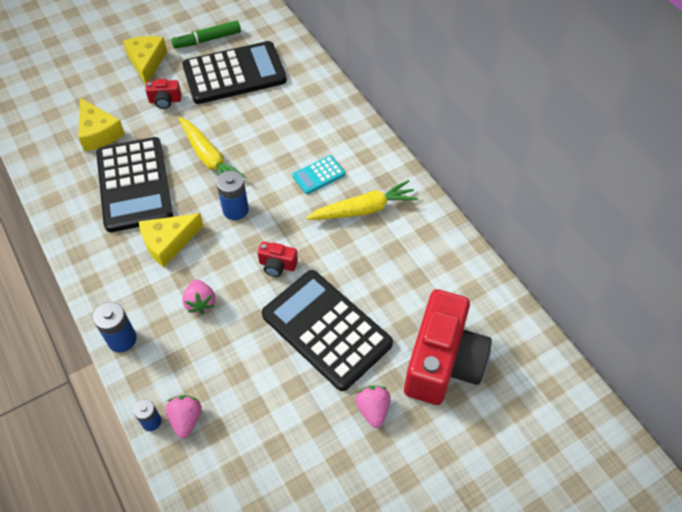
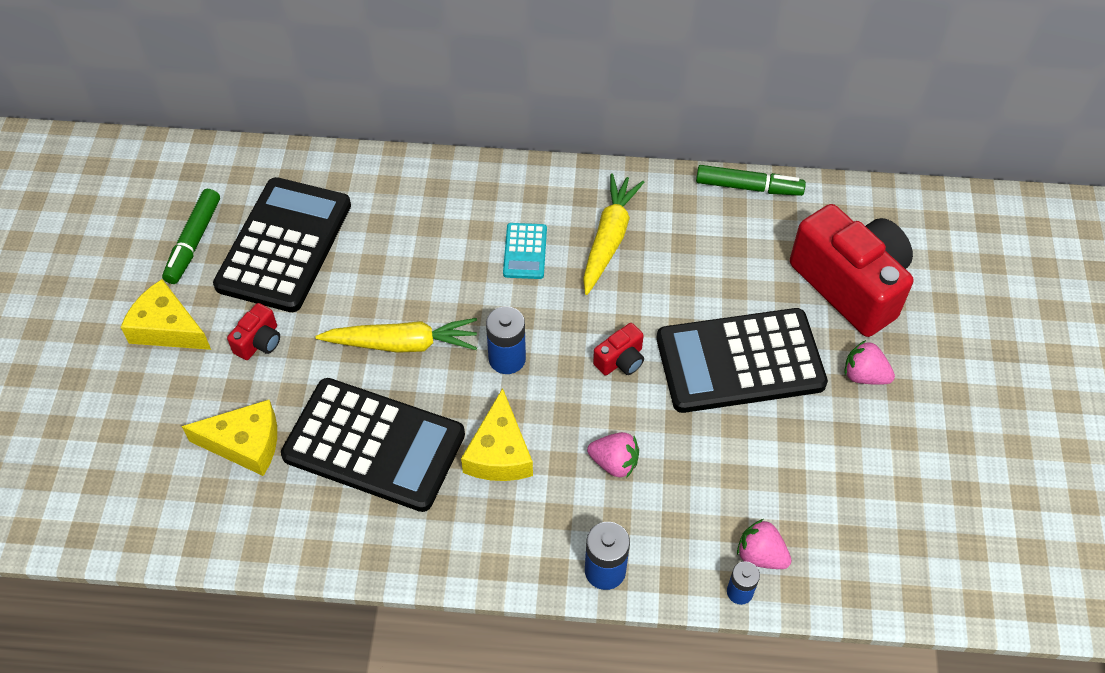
camera: 55 degrees left, 0 degrees up
none -> green marker [696,165,806,196]

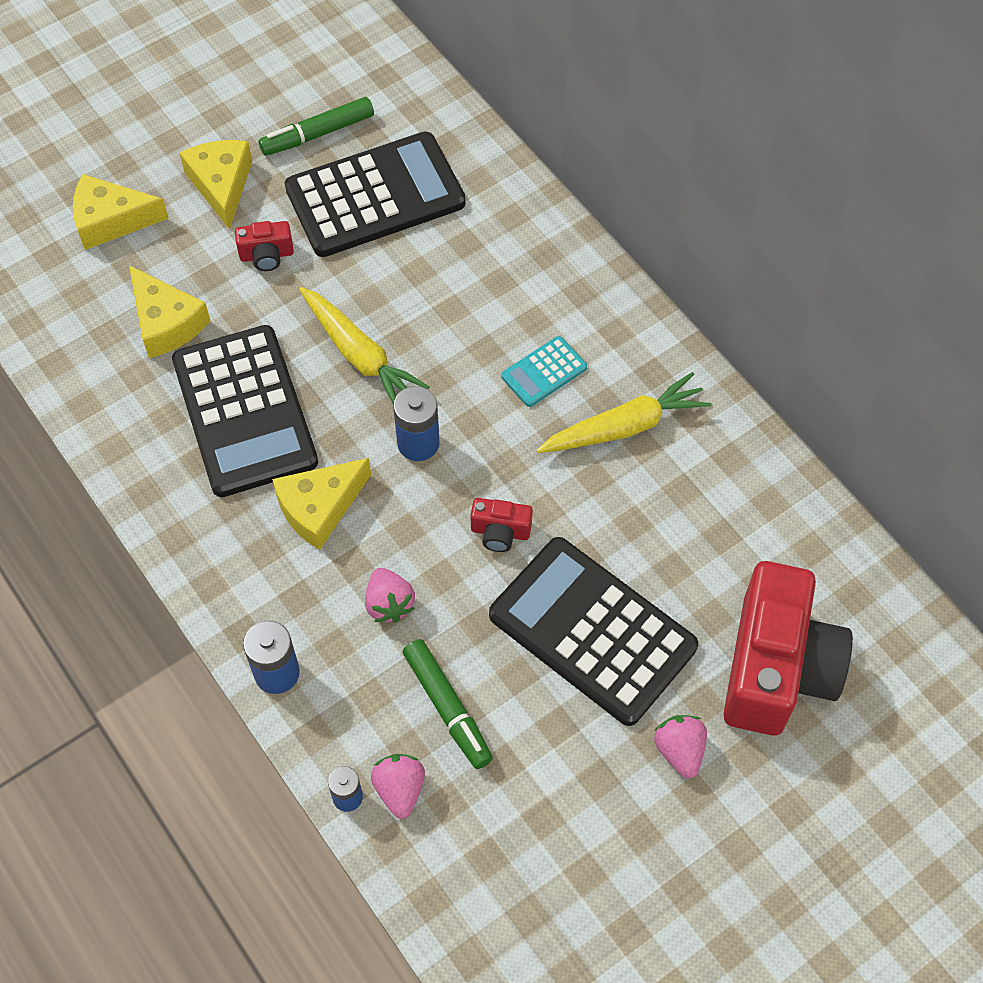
camera: 50 degrees right, 5 degrees up
green marker [696,165,806,196] -> green marker moved to [403,639,493,769]
none -> yellow cheese [73,174,169,250]

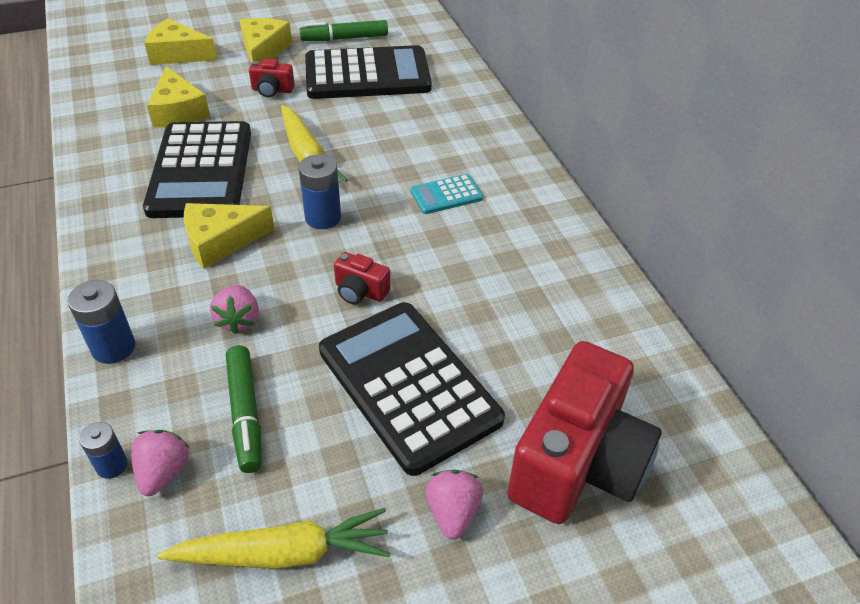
camera: 15 degrees right, 15 degrees down
yellow carrot [537,372,712,453] -> yellow carrot moved to [157,508,390,569]

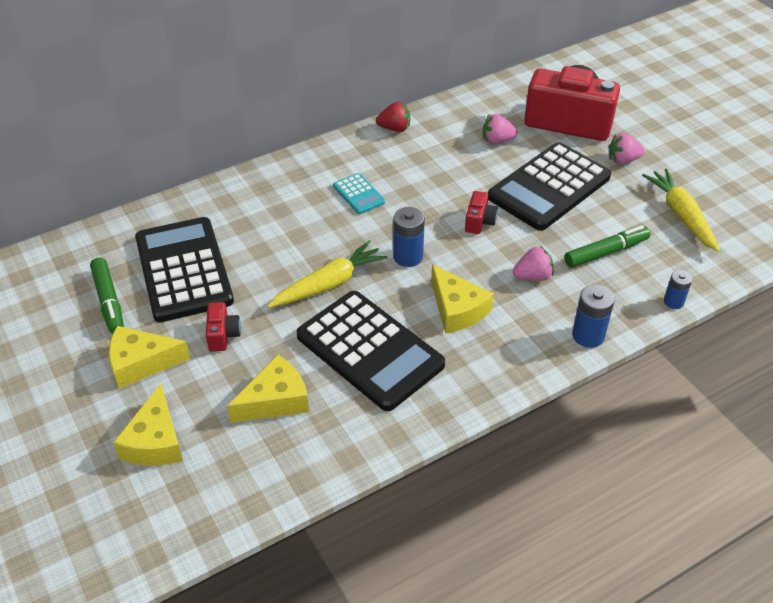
camera: 100 degrees left, 0 degrees up
pink strawberry [131,430,190,496] -> pink strawberry moved to [483,114,518,144]
black calculator [143,121,251,218] -> black calculator turned 60 degrees clockwise [297,291,445,411]
none -> red strawberry [376,102,410,132]

